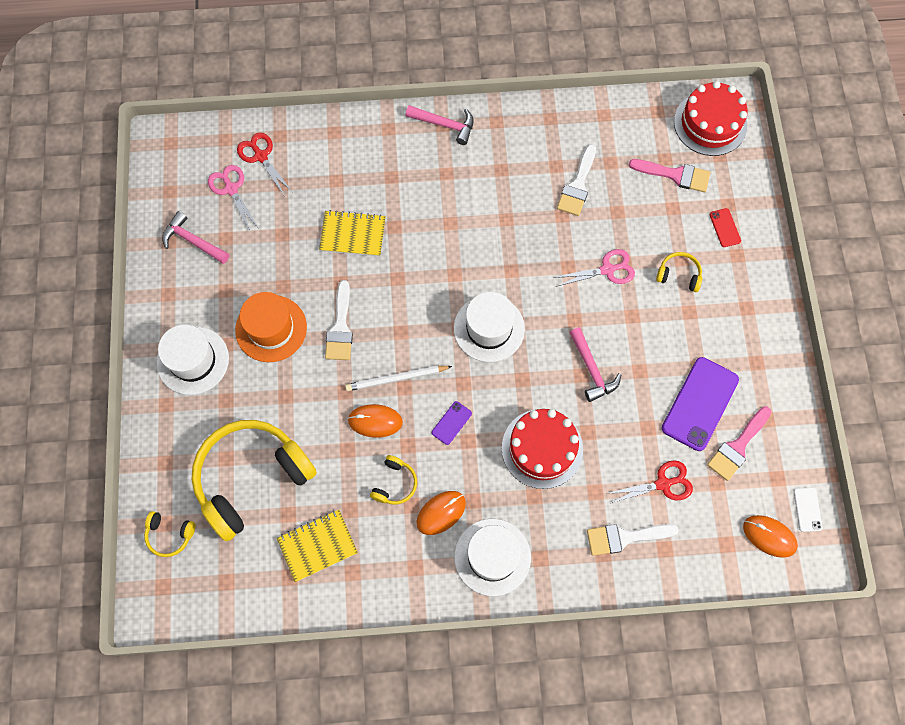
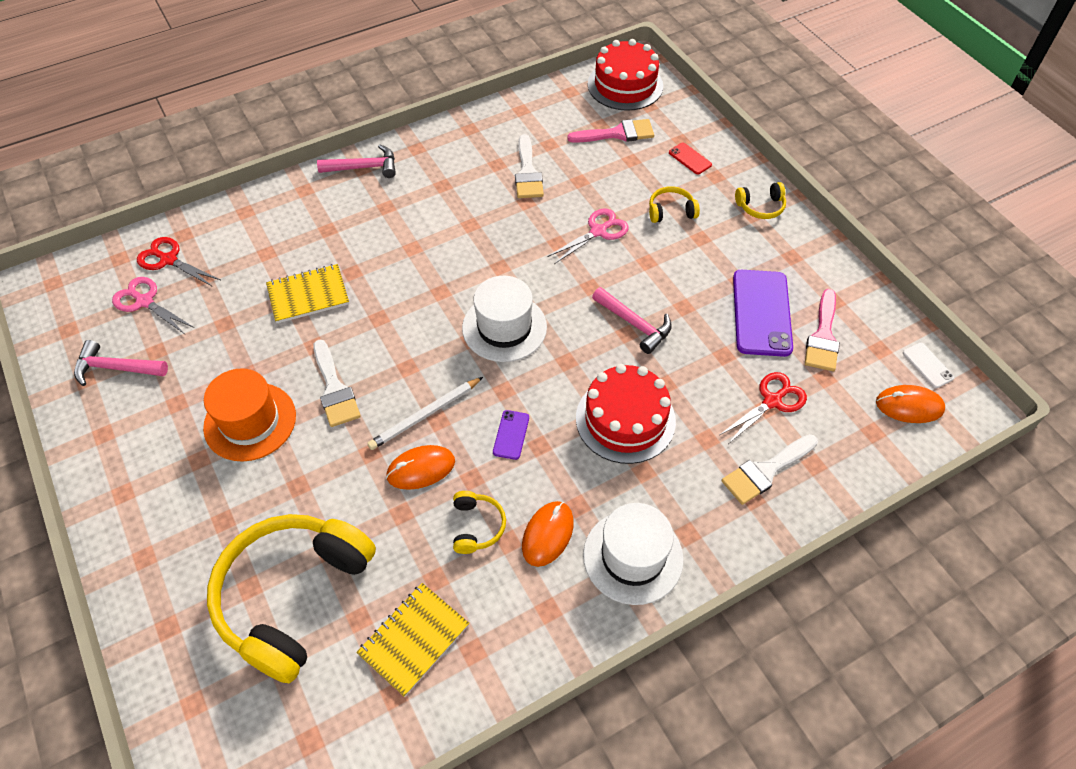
camera: 25 degrees left, 15 degrees down
yellow headphones [144,511,196,557] -> yellow headphones moved to [735,182,786,219]
white hat [157,325,229,395] -> none

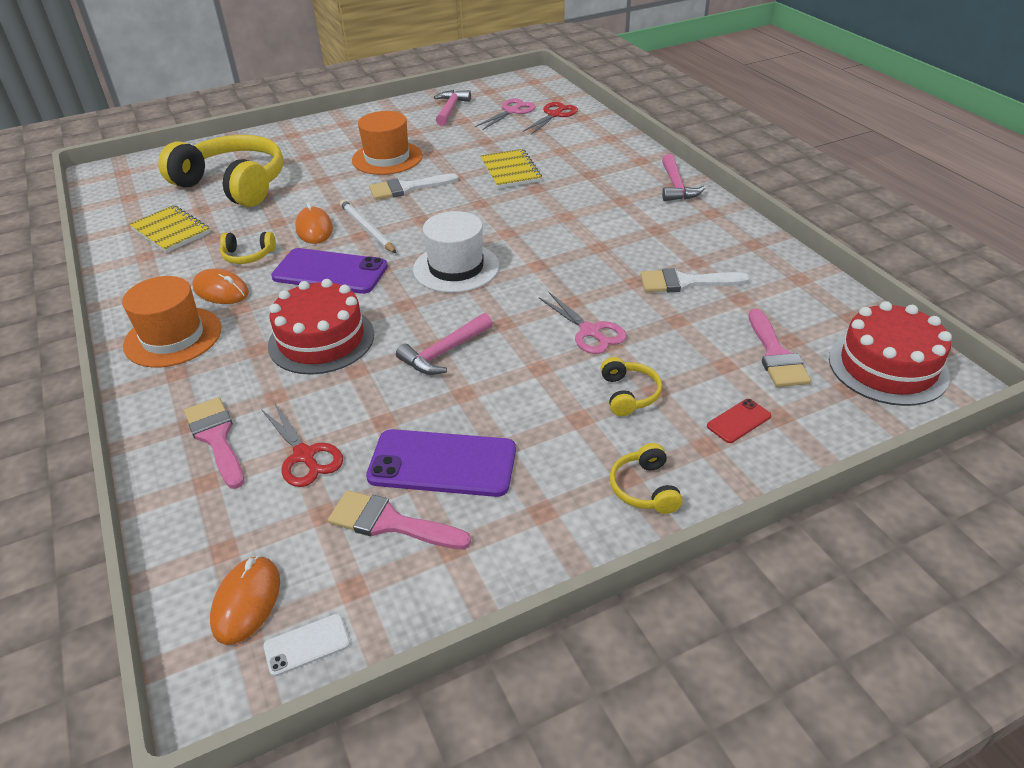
camera: 95 degrees right, 15 degrees down
purple phone [493,410,529,460] -> purple phone [271,248,388,294], size x2.15
white hat [583,503,684,605] -> orange hat [122,276,221,367]
white brush [722,434,818,505] -> pink brush [184,397,244,489]

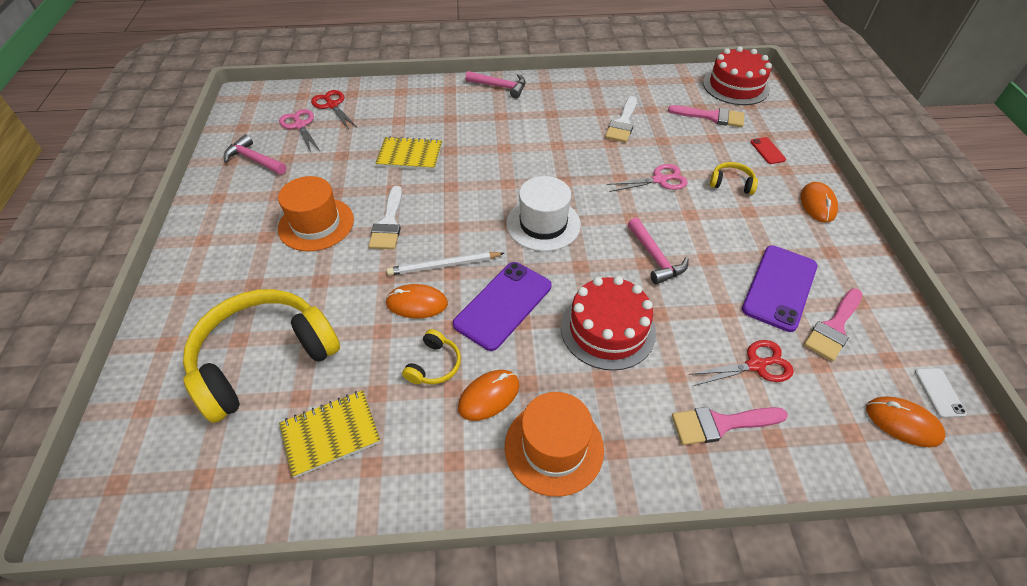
camera: 70 degrees left, 10 degrees up
yellow headphones [610,443,683,514] -> orange mouse [801,182,838,223]

